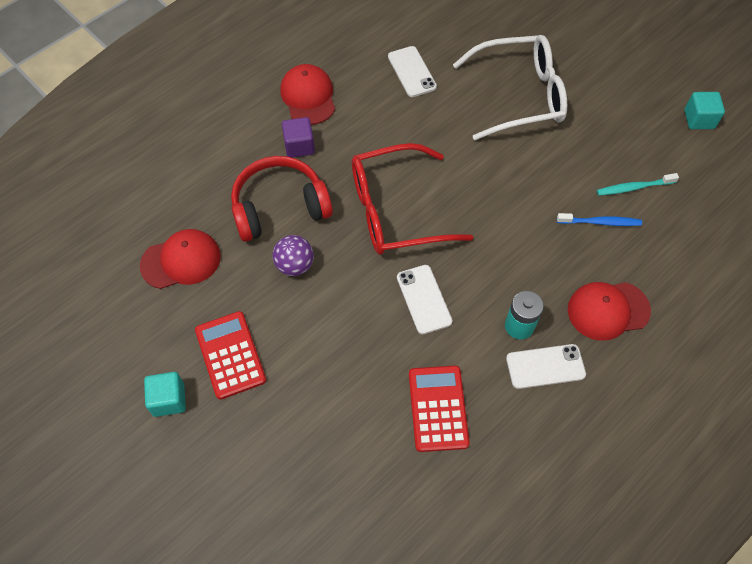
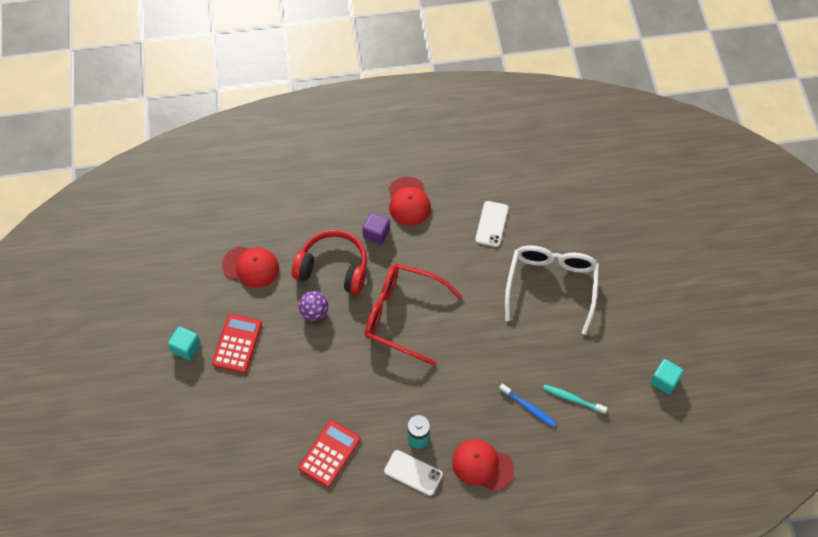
camera: 35 degrees right, 0 degrees up
red cap [280,64,335,125] -> red cap turned 150 degrees clockwise [389,177,431,226]
white phone [397,265,452,334] -> none
white glasses [453,35,567,140] -> white glasses turned 105 degrees counterclockwise [505,245,599,335]

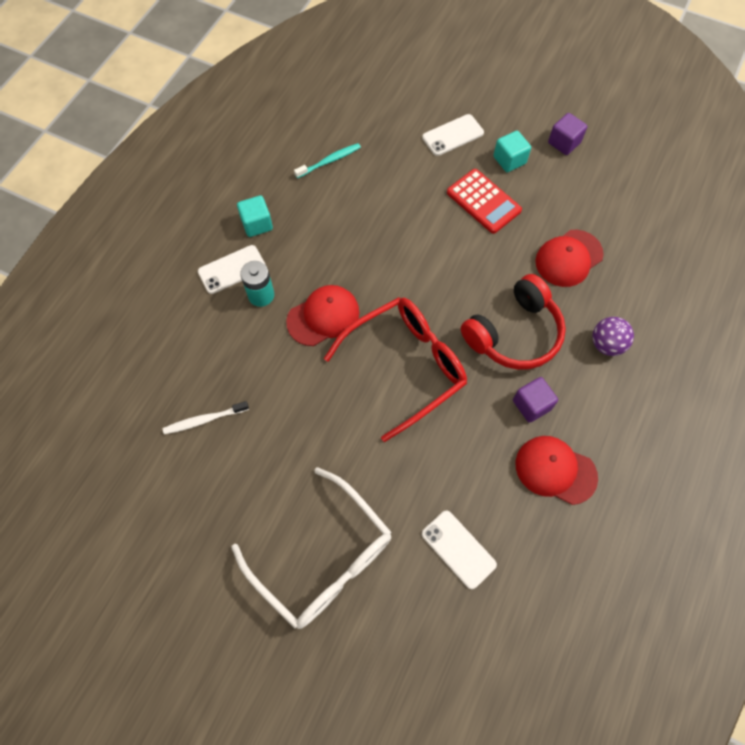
camera: 125 degrees right, 5 degrees up
purple ball [298,291,328,321] -> purple ball moved to [592,317,634,356]
red calculator [298,420,361,488] -> none
red cap [452,439,514,491] -> red cap moved to [286,285,360,346]
blue toothbrush [499,384,556,427] -> white toothbrush [163,401,249,434]
turquoise toothbrush [543,385,607,414] -> turquoise toothbrush moved to [294,143,361,178]
turquoise cube [650,359,684,394] -> turquoise cube moved to [237,195,273,237]
none -> white phone [422,114,484,156]
none -> purple cube [548,113,587,155]

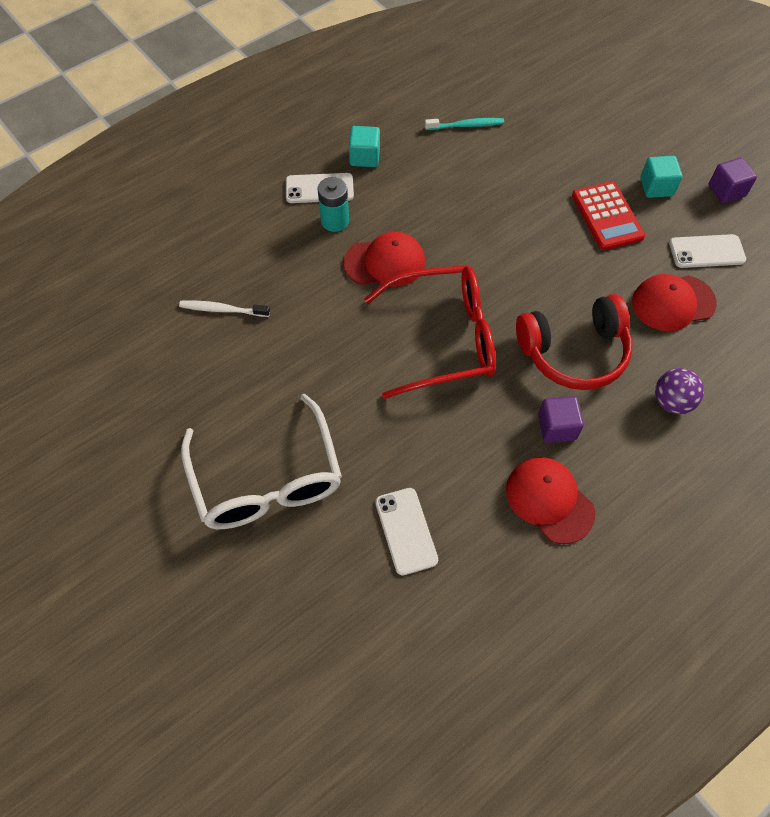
camera: 25 degrees right, 5 degrees down
white phone [422,114,484,156] -> white phone moved to [669,234,746,268]

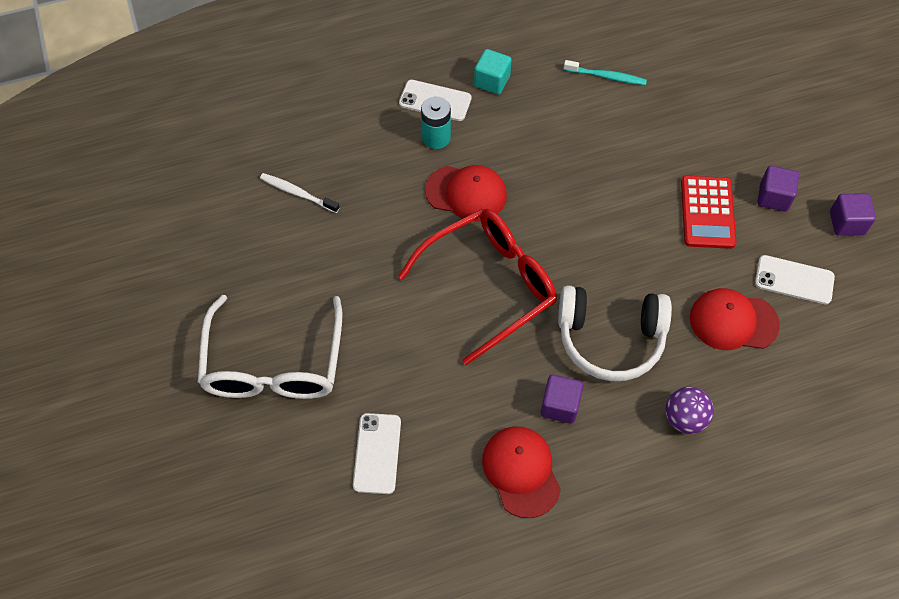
camera: 20 degrees right, 0 degrees up
red glasses [364,265,496,399] -> red glasses turned 45 degrees counterclockwise [398,209,557,365]
red headphones [516,294,632,390] -> white headphones [558,285,672,381]
turquoise cube [640,156,682,198] -> purple cube [757,166,799,212]

